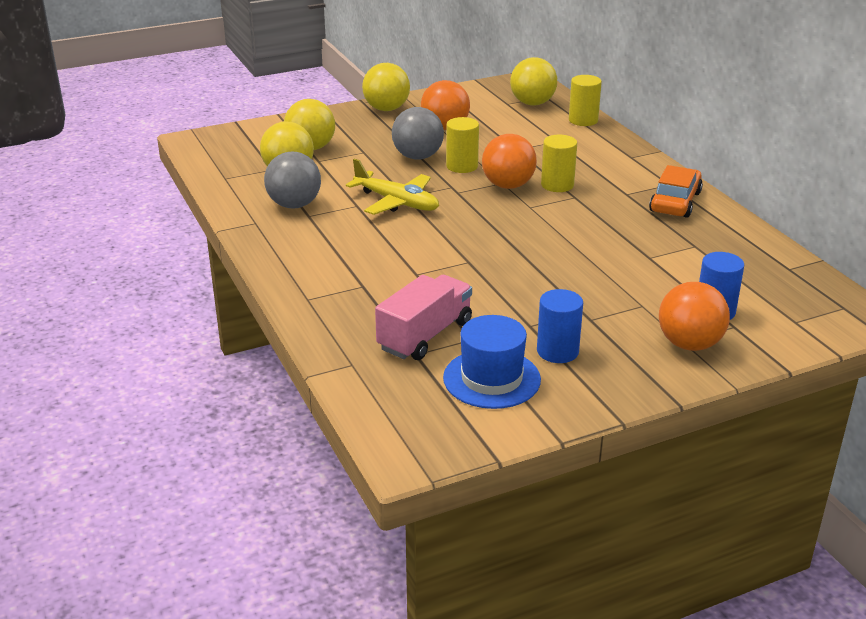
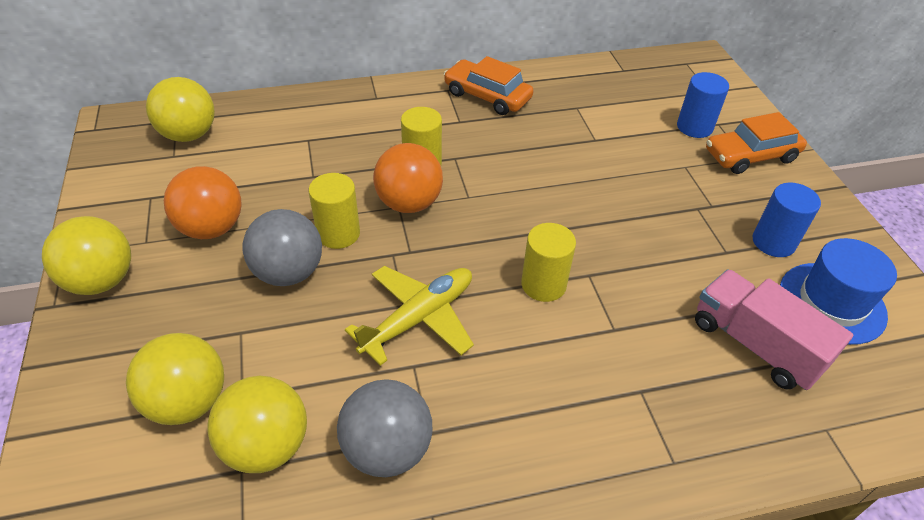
camera: 80 degrees left, 15 degrees up
yellow cylinder [569,75,602,126] -> yellow cylinder moved to [521,223,576,302]
orange ball [659,282,730,351] -> orange car [706,112,807,174]

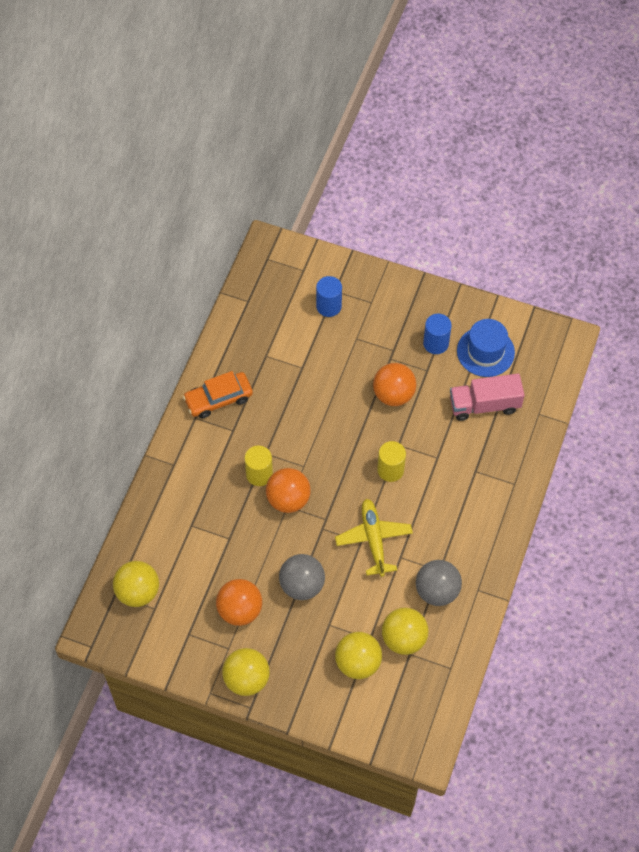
camera: 55 degrees left, 15 degrees up
yellow cylinder [308,173,360,249] -> none
orange car [706,112,807,174] -> none
none -> orange ball [373,363,417,406]

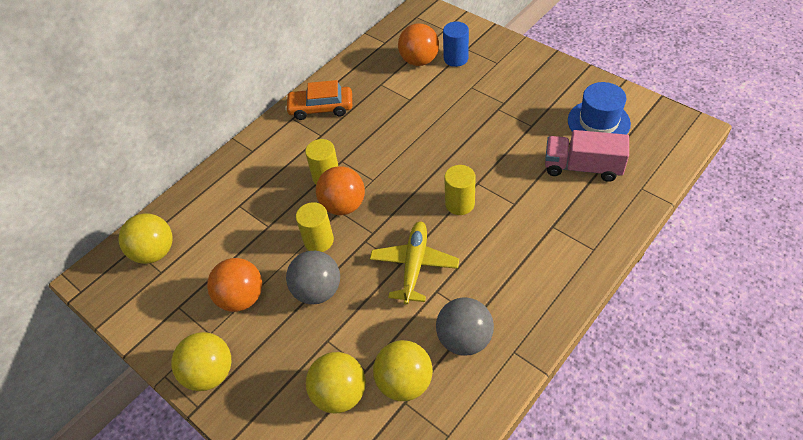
camera: 25 degrees right, 10 degrees down
orange ball [373,363,417,406] -> orange ball moved to [398,24,439,66]
blue cylinder [423,314,452,354] -> none
none -> yellow cylinder [296,202,334,252]

